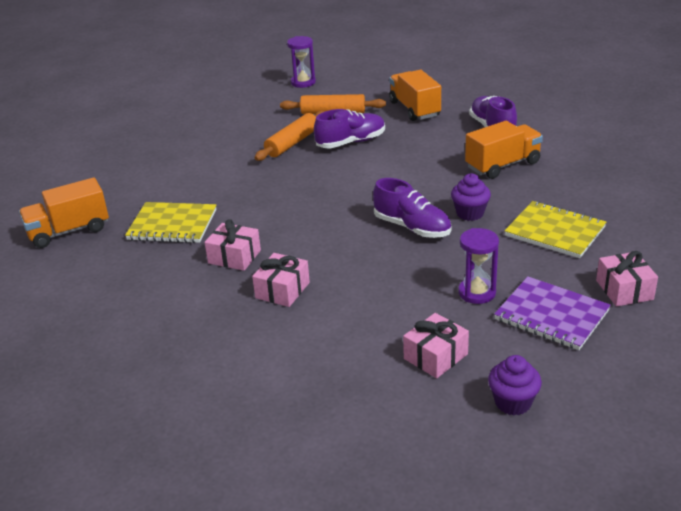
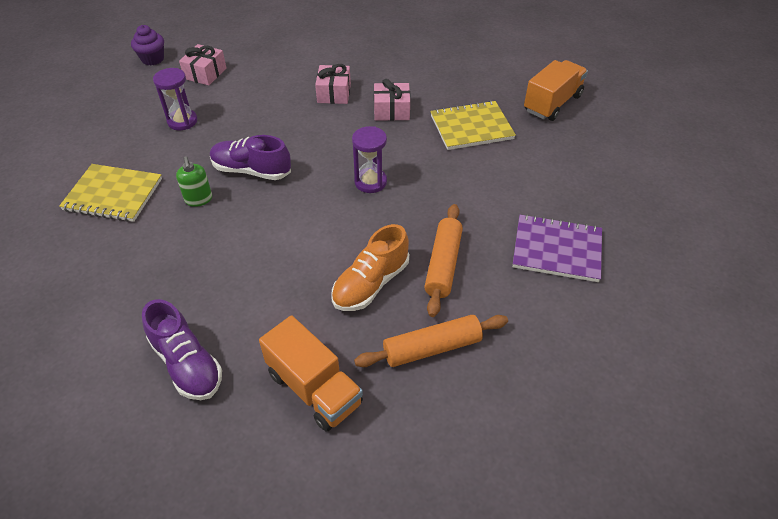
camera: 155 degrees right, 15 degrees up
purple hourglass [287,36,316,88] -> purple hourglass moved to [352,126,387,193]
purple shoe [314,109,385,148] -> orange shoe [331,224,409,311]
purple cupcake [451,173,491,221] -> green soap dispenser [176,156,212,207]
orange truck [465,121,543,179] -> none
purple notebook [494,276,611,350] -> purple notebook moved to [513,214,602,282]
pink gift [596,251,658,307] -> none

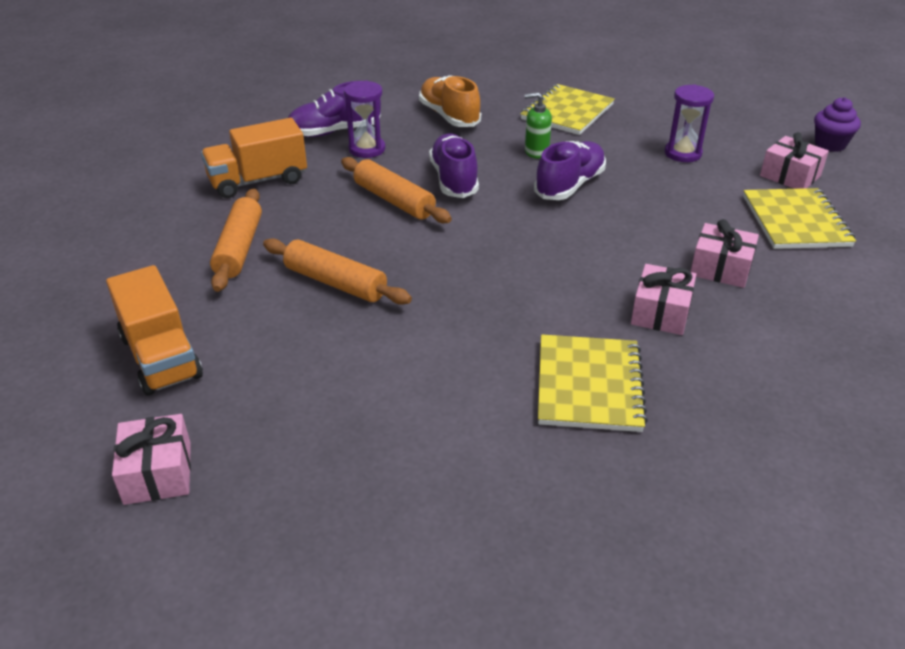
camera: 110 degrees right, 10 degrees down
orange shoe [331,224,409,311] -> orange shoe moved to [419,75,481,127]
purple hourglass [352,126,387,193] -> purple hourglass moved to [344,80,385,158]
purple notebook [513,214,602,282] -> none
orange truck [524,60,588,121] -> orange truck moved to [106,265,203,396]
none -> pink gift [112,414,191,505]
none -> orange rolling pin [341,157,452,223]
none -> purple shoe [429,133,479,198]
none -> yellow notebook [743,188,856,249]

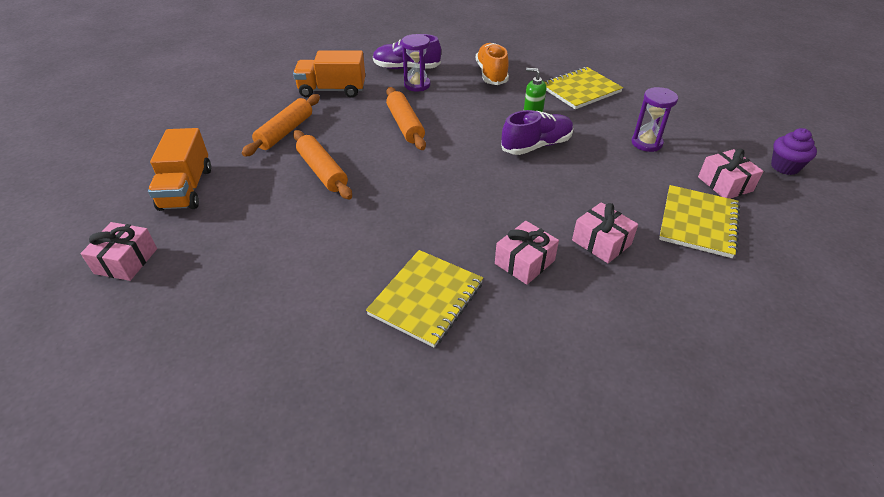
camera: 25 degrees right, 5 degrees up
purple shoe [429,133,479,198] -> none

